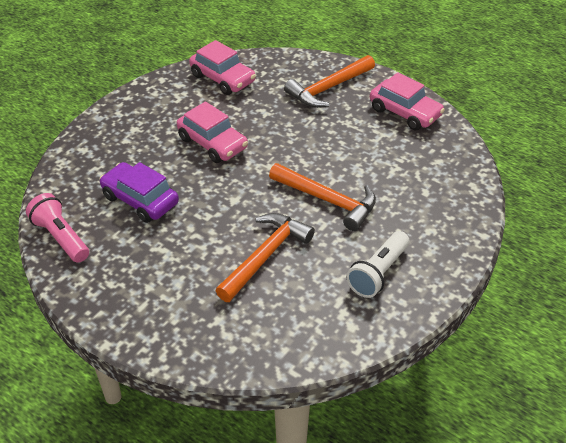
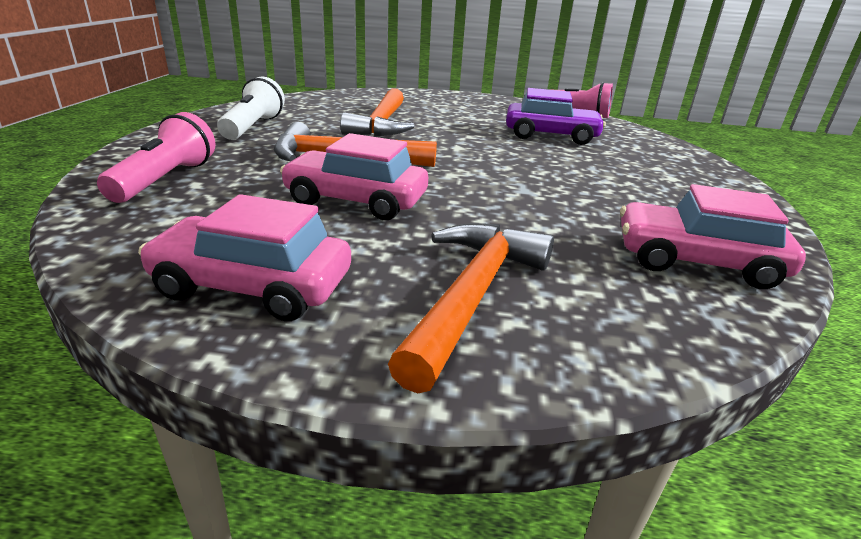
camera: 150 degrees right, 15 degrees down
pink car [177,101,248,163] -> pink car moved to [280,133,428,220]
none -> pink flashlight [97,112,216,203]

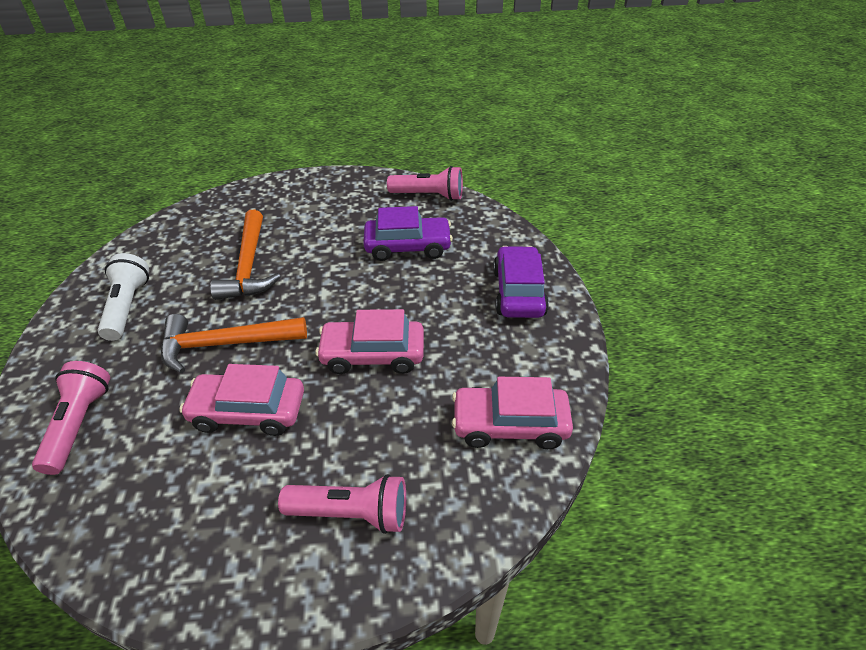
camera: 10 degrees left, 15 degrees up
pink car [138,194,351,321] -> pink car moved to [316,309,424,374]
orange hammer [388,223,554,393] -> pink flashlight [278,474,406,534]
none -> purple car [493,246,549,318]

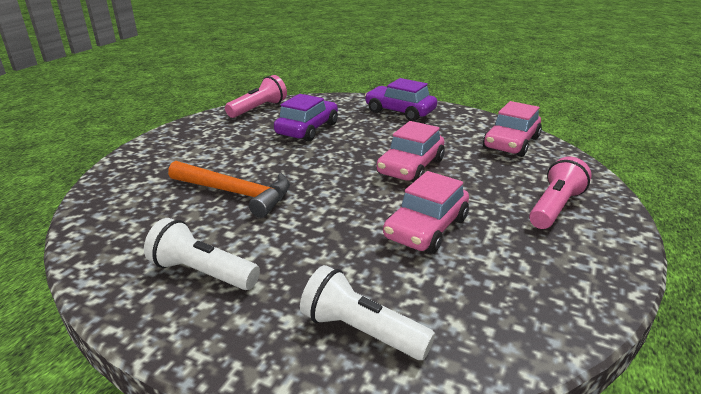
camera: 60 degrees left, 15 degrees down
pink flashlight [32,361,110,475] -> white flashlight [300,265,435,360]
orange hammer [161,314,307,373] -> none

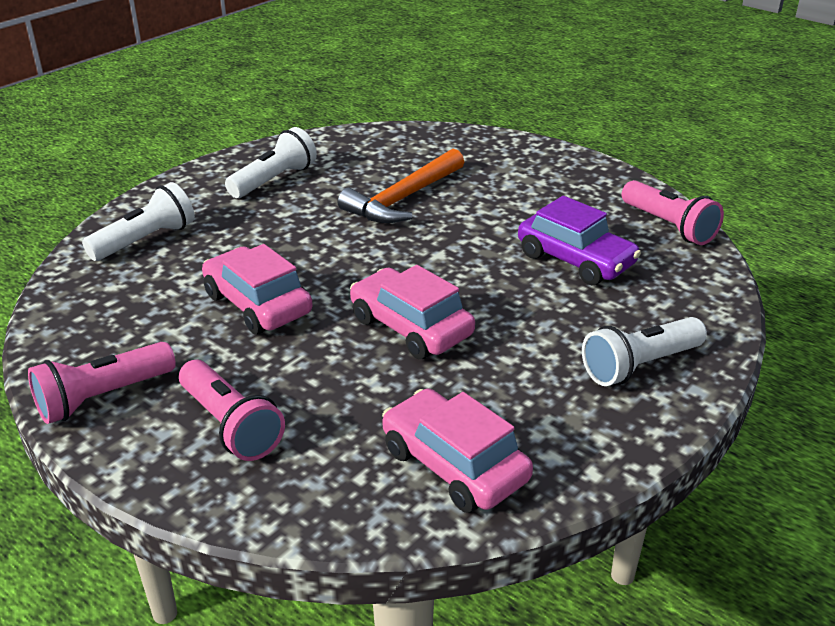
camera: 105 degrees right, 5 degrees up
purple car [365,78,437,121] -> white flashlight [582,317,707,386]
none -> pink flashlight [28,342,176,424]

